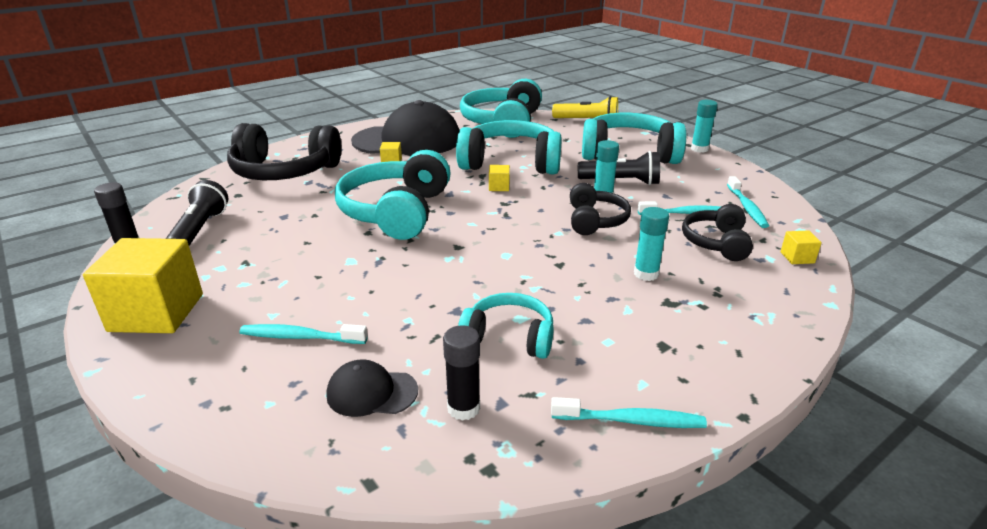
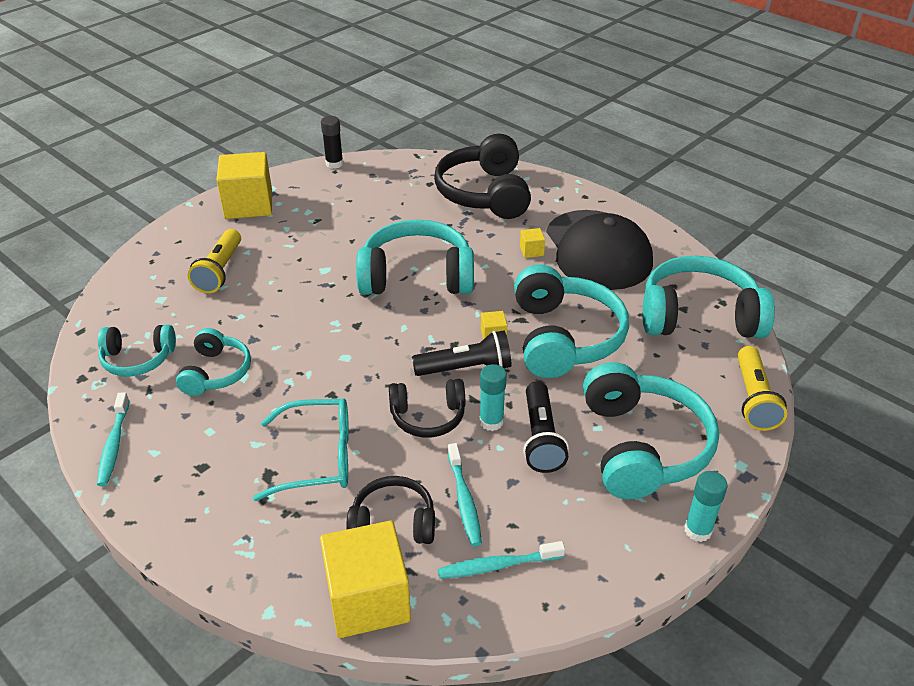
camera: 80 degrees right, 10 degrees up
black flashlight [166,180,228,246] -> black flashlight moved to [412,331,511,376]
turquoise toothbrush [239,324,368,344] -> yellow flashlight [188,229,241,293]
black cap [327,359,418,417] -> none
black glue stick [443,325,480,421] -> turquoise headphones [98,324,176,377]
turquoise glue stick [634,207,669,281] -> turquoise glasses [253,398,349,501]
yellow cube [780,230,822,264] -> yellow cube [320,520,411,638], size x2.42

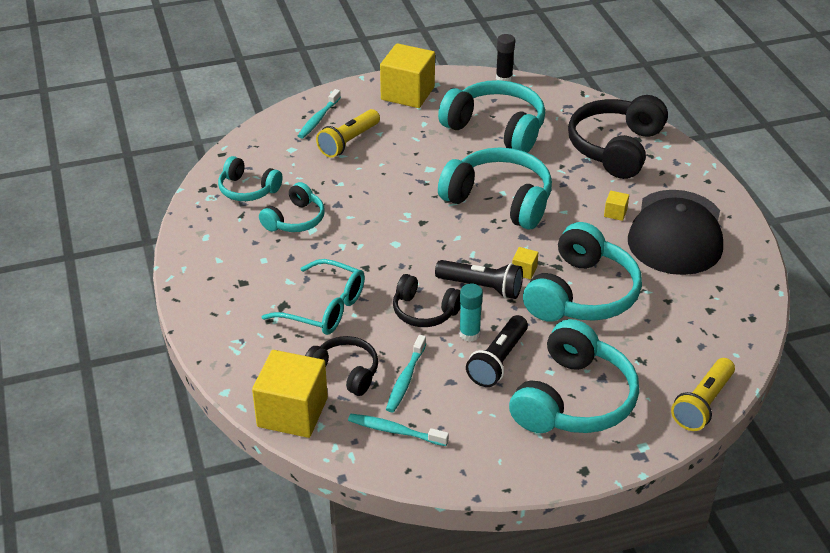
camera: 30 degrees right, 0 degrees up
turquoise toothbrush [97,392,130,486] -> turquoise toothbrush moved to [298,89,341,139]
turquoise headphones [643,256,775,338] -> turquoise headphones moved to [438,80,545,153]
turquoise glue stick [684,471,728,542] -> none

